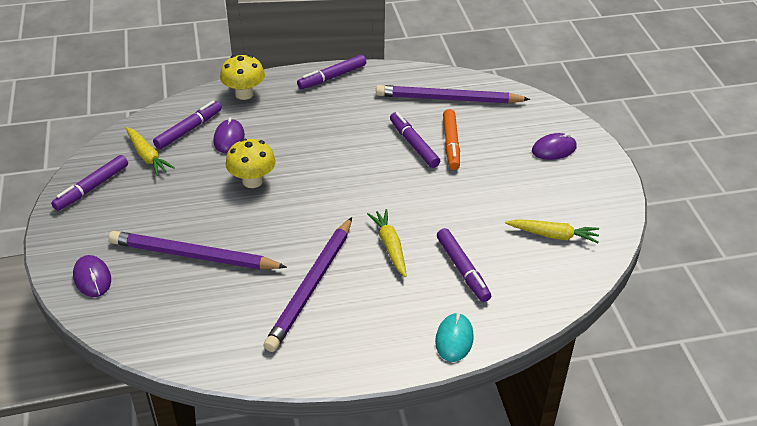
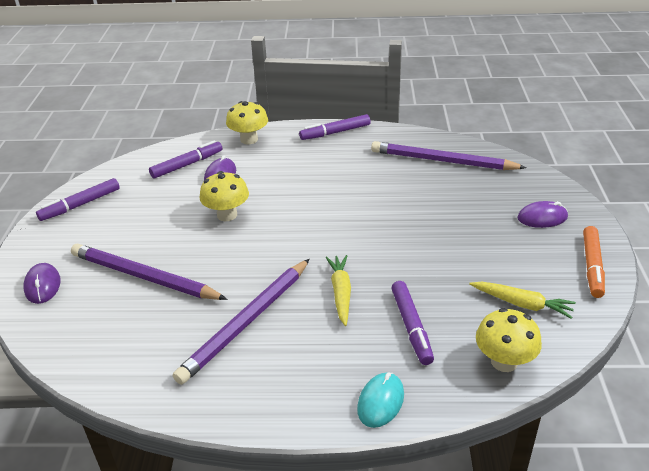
camera: 15 degrees right, 5 degrees down
yellow carrot [126,127,175,176] -> none
purple marker [390,112,440,168] -> none
orange marker [443,109,460,170] -> orange marker moved to [583,226,605,298]
none -> yellow mushroom [476,308,542,372]

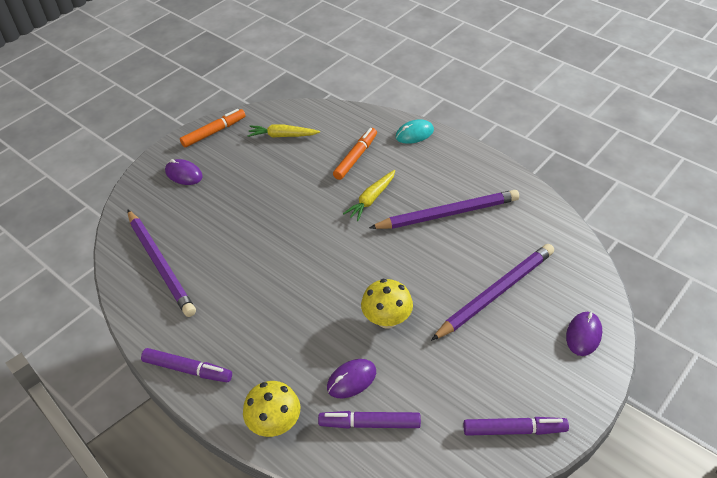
camera: 140 degrees left, 10 degrees up
purple pencil [71,244,227,300] -> purple pencil turned 105 degrees counterclockwise [431,244,554,341]
purple marker [391,281,434,365] -> orange marker [333,128,377,180]
yellow carrot [469,282,576,319] -> yellow carrot turned 60 degrees counterclockwise [248,124,320,138]
yellow mushroom [476,308,542,372] -> none

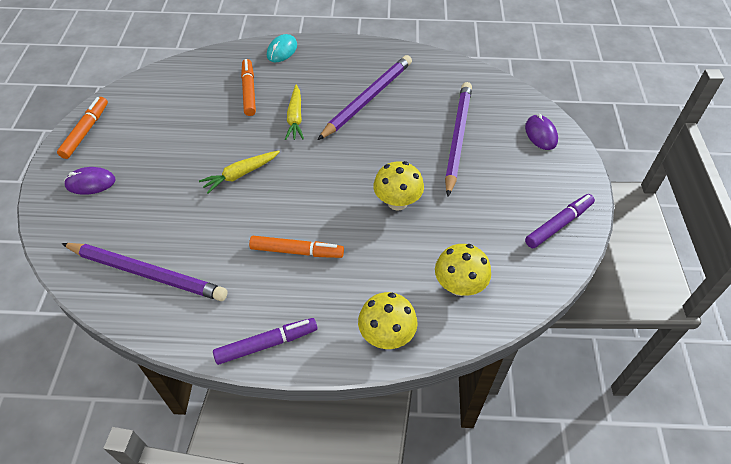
camera: 40 degrees left, 5 degrees up
yellow carrot [248,124,320,138] -> yellow carrot moved to [199,151,280,194]
purple marker [318,411,421,429] -> yellow mushroom [435,244,491,296]
purple mouse [327,359,376,398] -> none
none -> orange marker [249,236,344,258]

